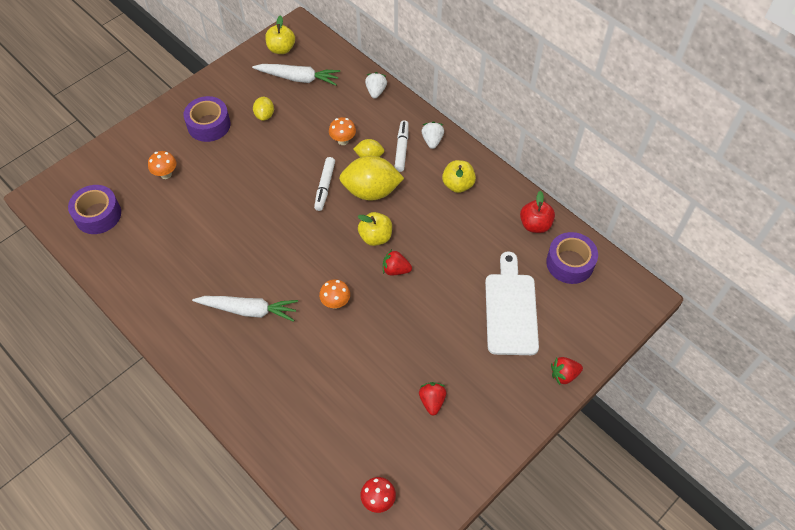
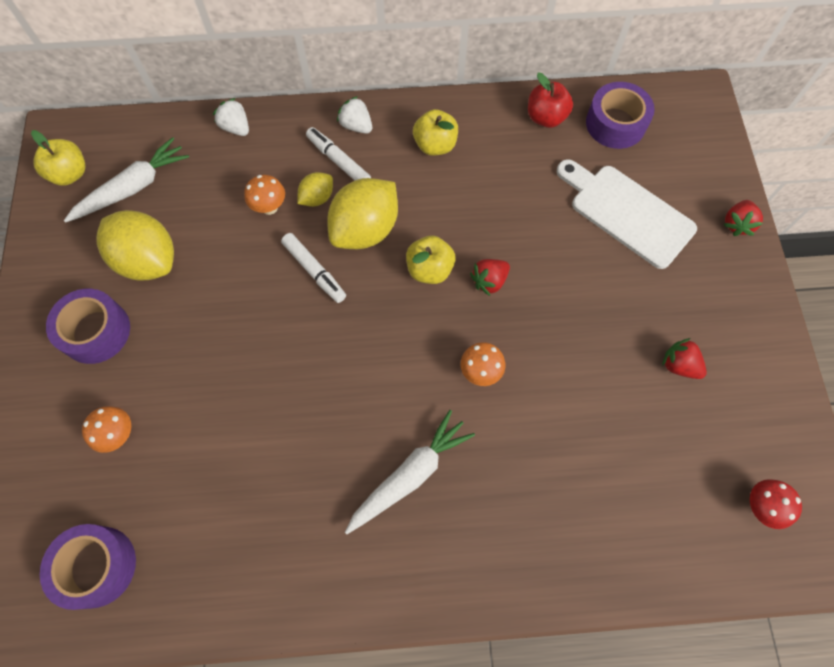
camera: 50 degrees left, 10 degrees up
yellow lemon [253,97,274,121] -> yellow lemon [97,210,174,281], size x1.97

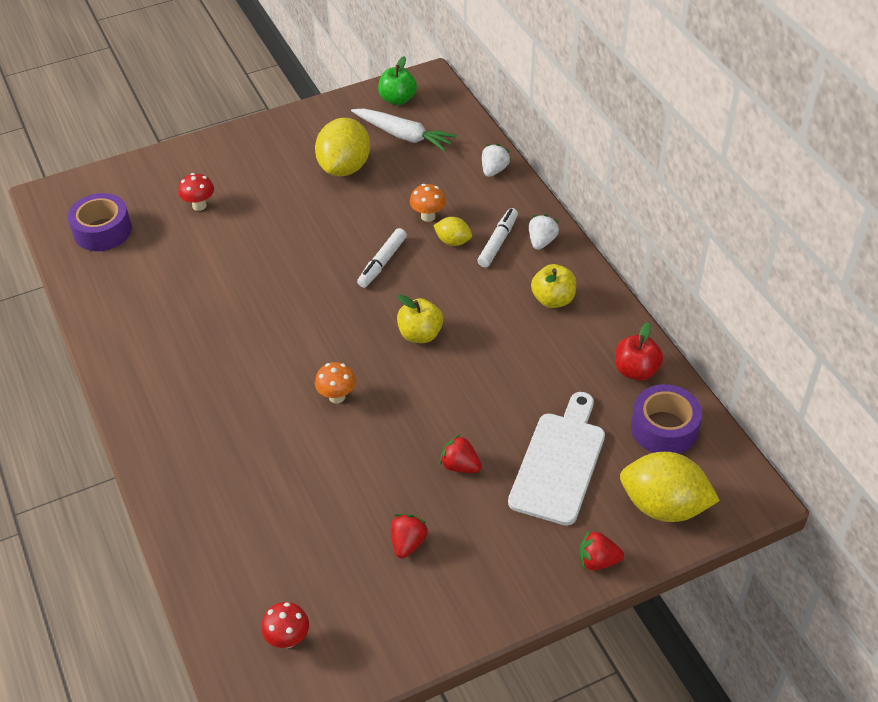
camera: 70 degrees right, 20 degrees down
yellow apple [31,130,86,186] -> green apple [378,56,417,105]
purple tape [46,289,130,364] -> none
orange mushroom [82,406,131,453] -> red mushroom [178,173,214,211]
yellow lemon [327,178,398,249] -> yellow lemon moved to [620,452,720,522]
white carrot [345,410,475,534] -> none
red strawberry [470,259,510,296] -> red strawberry moved to [440,434,482,473]

